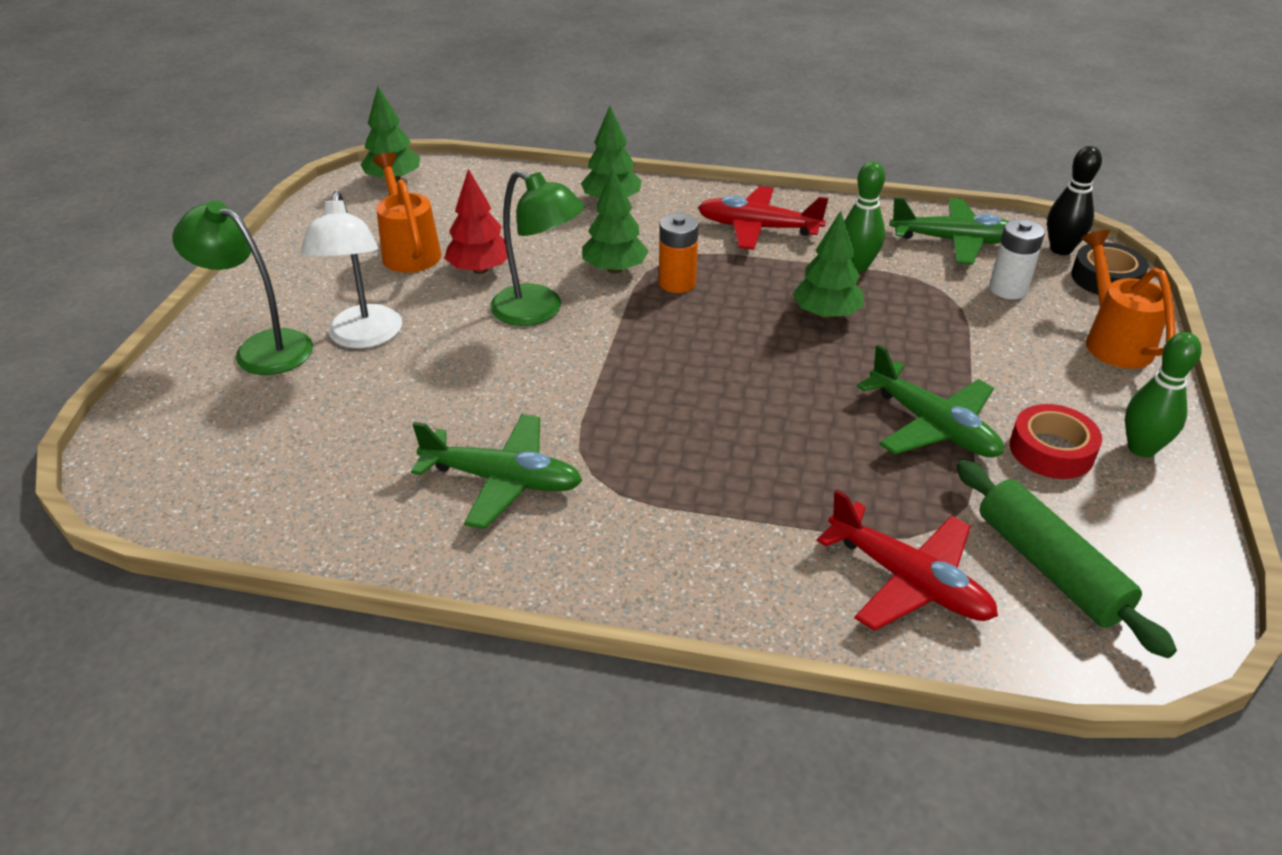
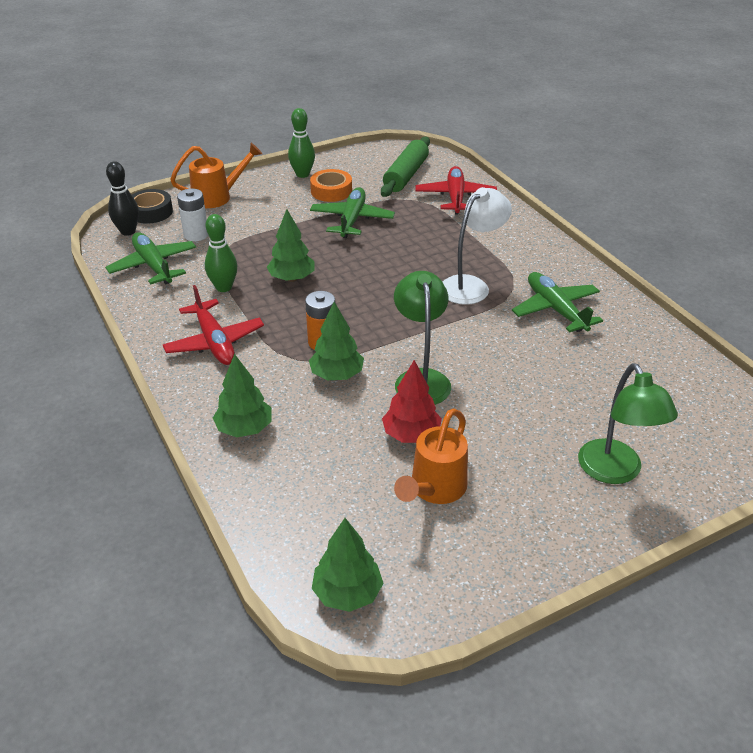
camera: 130 degrees left, 0 degrees up
white lamp [300,191,402,348] -> white lamp moved to [443,187,512,305]
red tape [1010,404,1102,479] -> orange tape [310,169,352,202]
orange watering can [1081,230,1176,369] -> orange watering can turned 150 degrees counterclockwise [170,143,262,208]

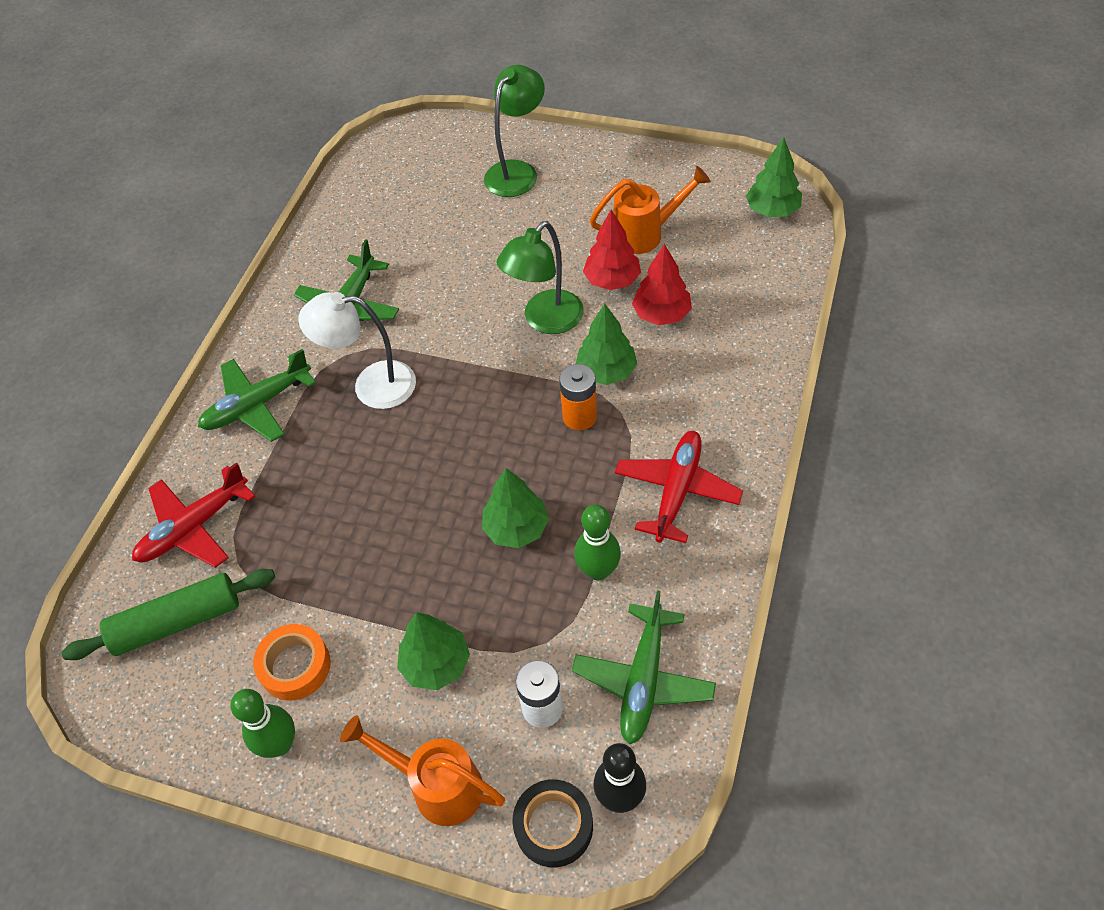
camera: 130 degrees left, 15 degrees up
green tree [213,354,272,437] -> green tree moved to [397,612,470,690]
green plane [310,187,395,238] -> green plane moved to [198,349,316,442]
none -> red tree [632,244,692,325]

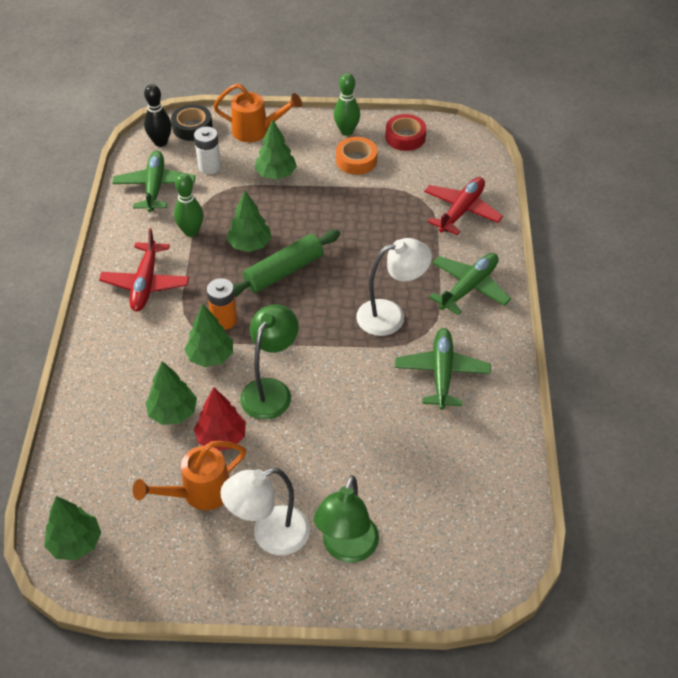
camera: 160 degrees right, 5 degrees down
green rolling pin [61,569,275,660] -> green rolling pin moved to [233,230,340,297]
red tree [632,244,692,325] -> green tree [145,361,197,425]
none -> white lamp [220,468,310,555]
none -> red tape [385,114,426,151]

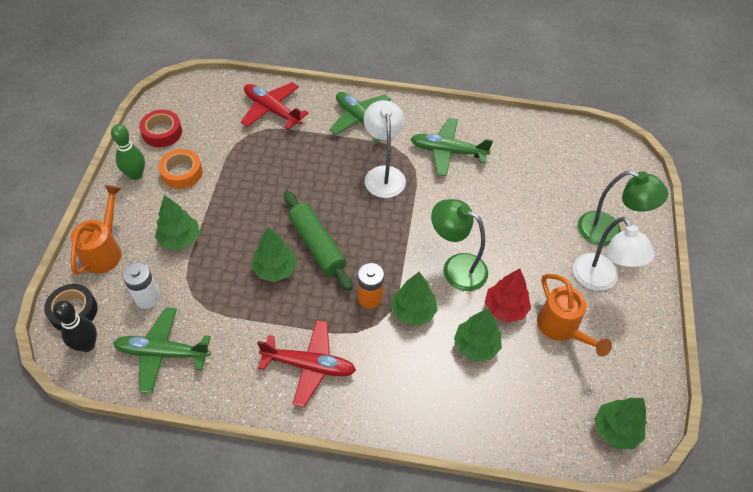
camera: 85 degrees left, 5 degrees up
green bowling pin [174,174,204,237] -> none

